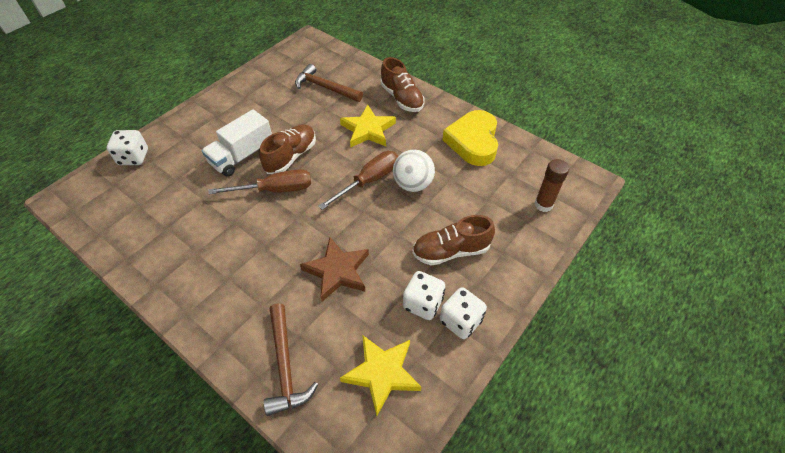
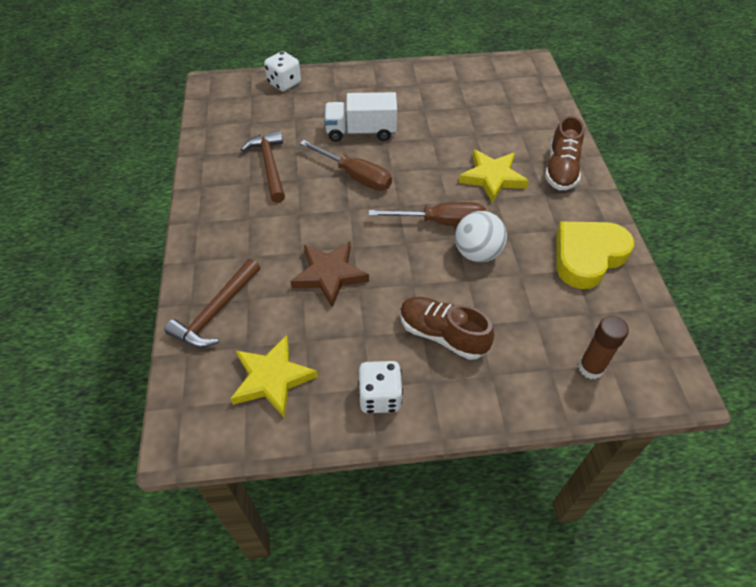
camera: 45 degrees right, 0 degrees up
brown shoe [259,124,316,174] -> none
brown hammer [295,64,363,102] -> brown hammer moved to [241,131,285,203]
white dice [403,271,445,320] -> none

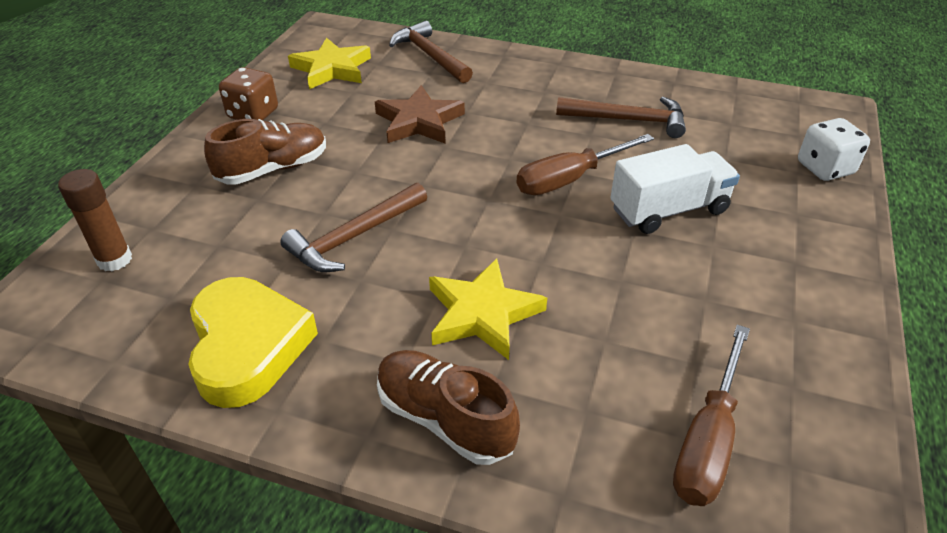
camera: 115 degrees right, 10 degrees down
white truck [324,92,397,142] -> white truck turned 45 degrees clockwise [610,144,740,234]
white dice [358,361,403,413] -> brown dice [219,67,278,120]
brown screwdriver [369,202,486,226] -> brown screwdriver moved to [673,325,750,506]
white ball [455,211,507,262] -> brown hammer [280,183,427,272]

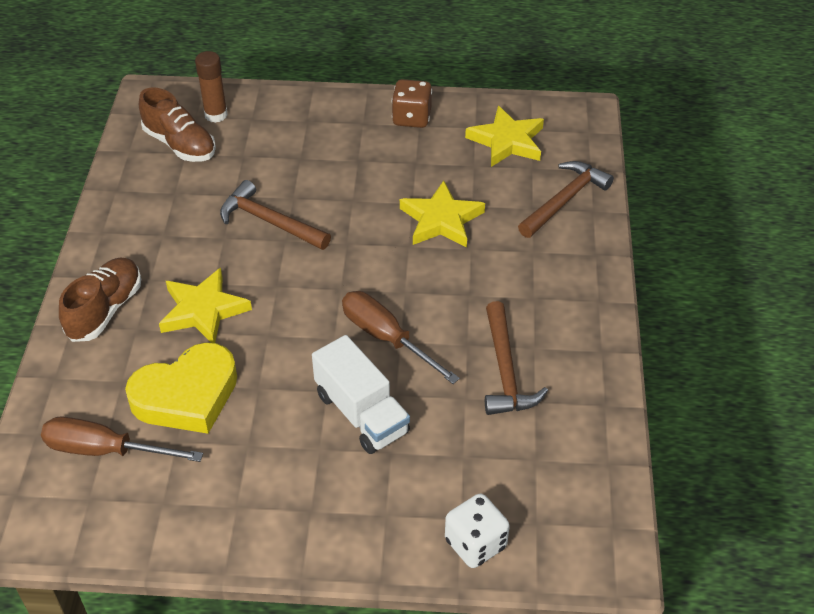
camera: 75 degrees right, 5 degrees up
yellow heart [188,277,318,408] -> yellow heart moved to [125,342,237,434]
brown shoe [204,119,326,185] -> brown shoe moved to [139,87,216,162]
brown star [375,85,465,144] -> yellow star [400,180,485,248]

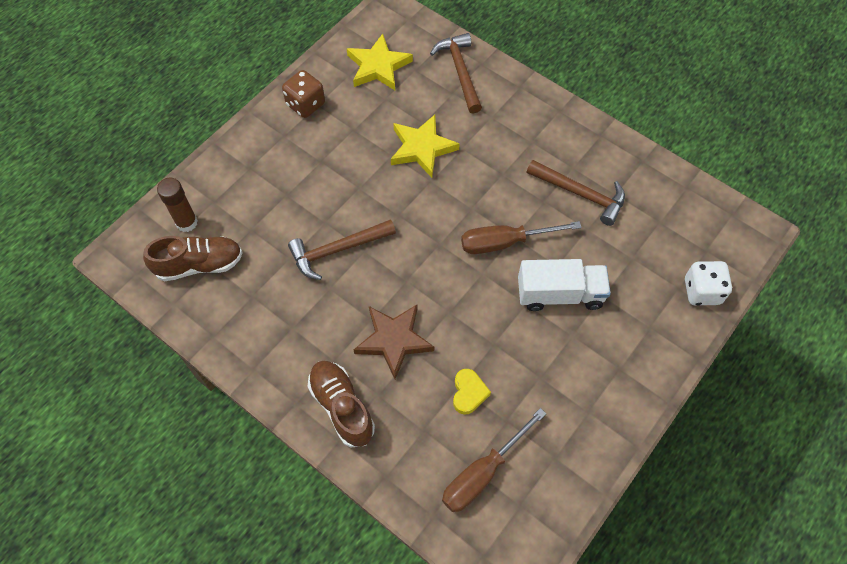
camera: 55 degrees left, 15 degrees up
yellow heart [125,342,237,434] -> yellow heart [453,369,491,415], size x0.48
yellow star [159,268,252,343] -> brown star [354,305,434,379]

